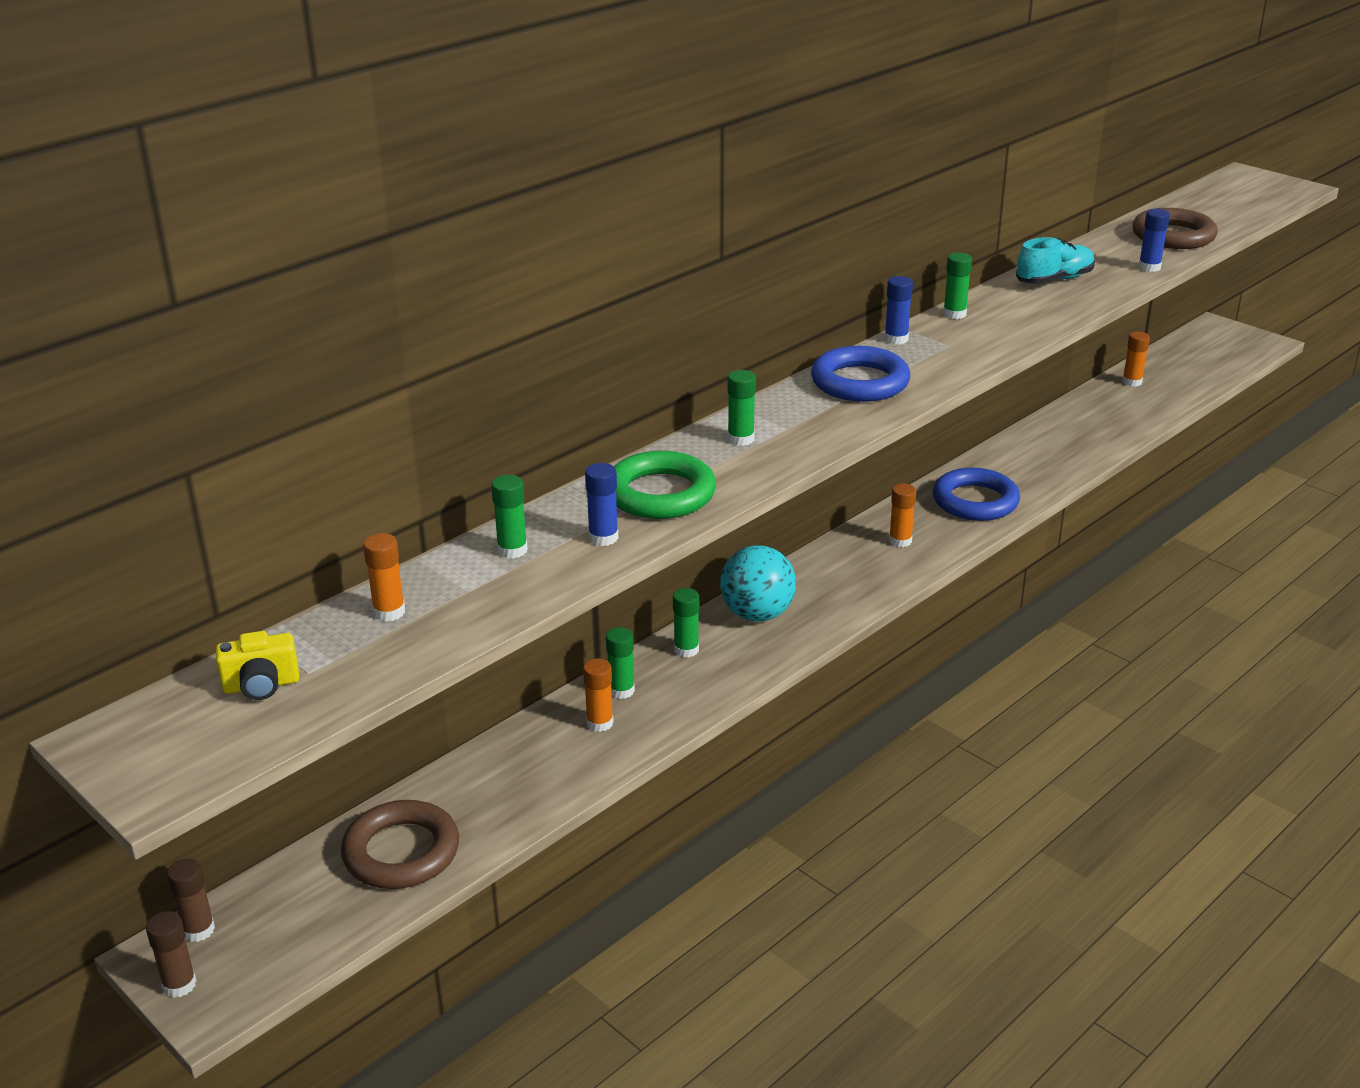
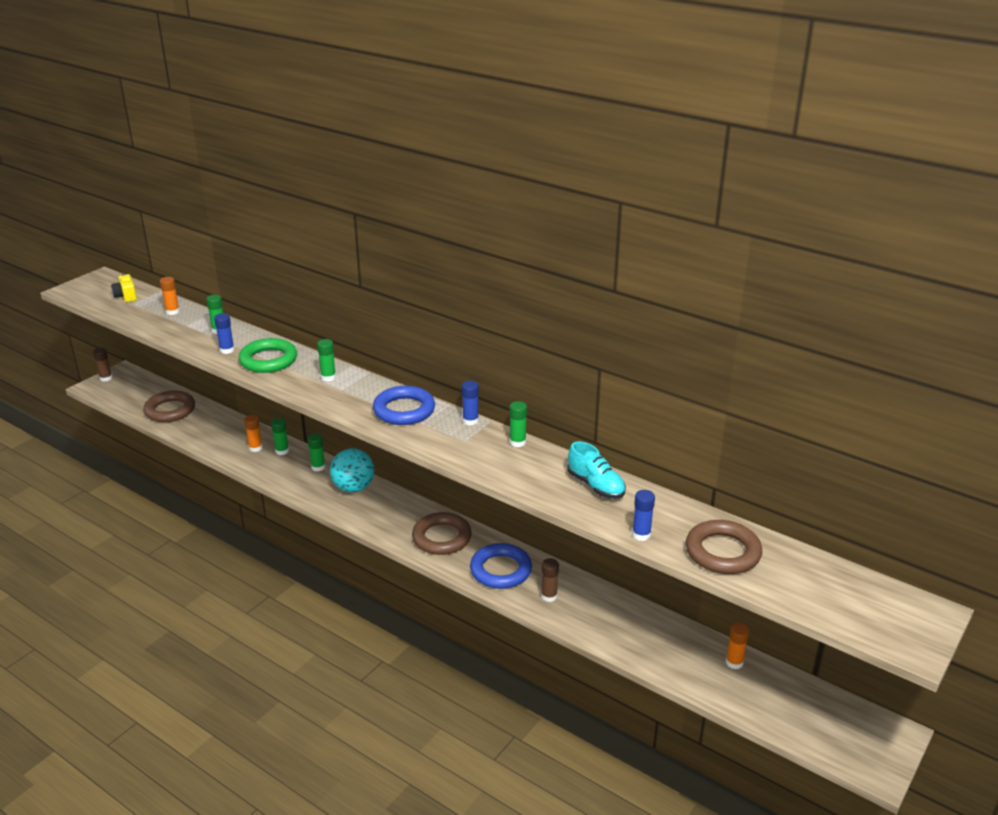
camera: 80 degrees right, 0 degrees up
brown glue stick [167,858,215,942] -> brown glue stick moved to [541,558,559,602]
orange glue stick [889,484,916,547] -> brown ring [412,512,472,555]

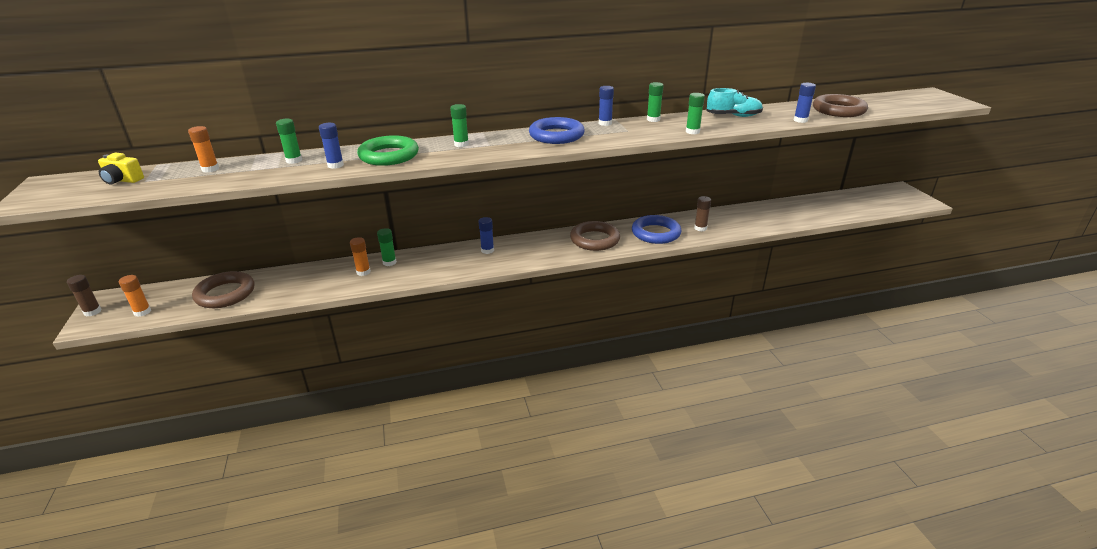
camera: 50 degrees left, 0 degrees up
green glue stick [308,433,325,471] -> green glue stick moved to [686,93,705,134]
turquoise ball [330,448,374,492] -> blue glue stick [478,217,494,254]
orange glue stick [726,623,749,669] -> orange glue stick moved to [119,275,151,317]

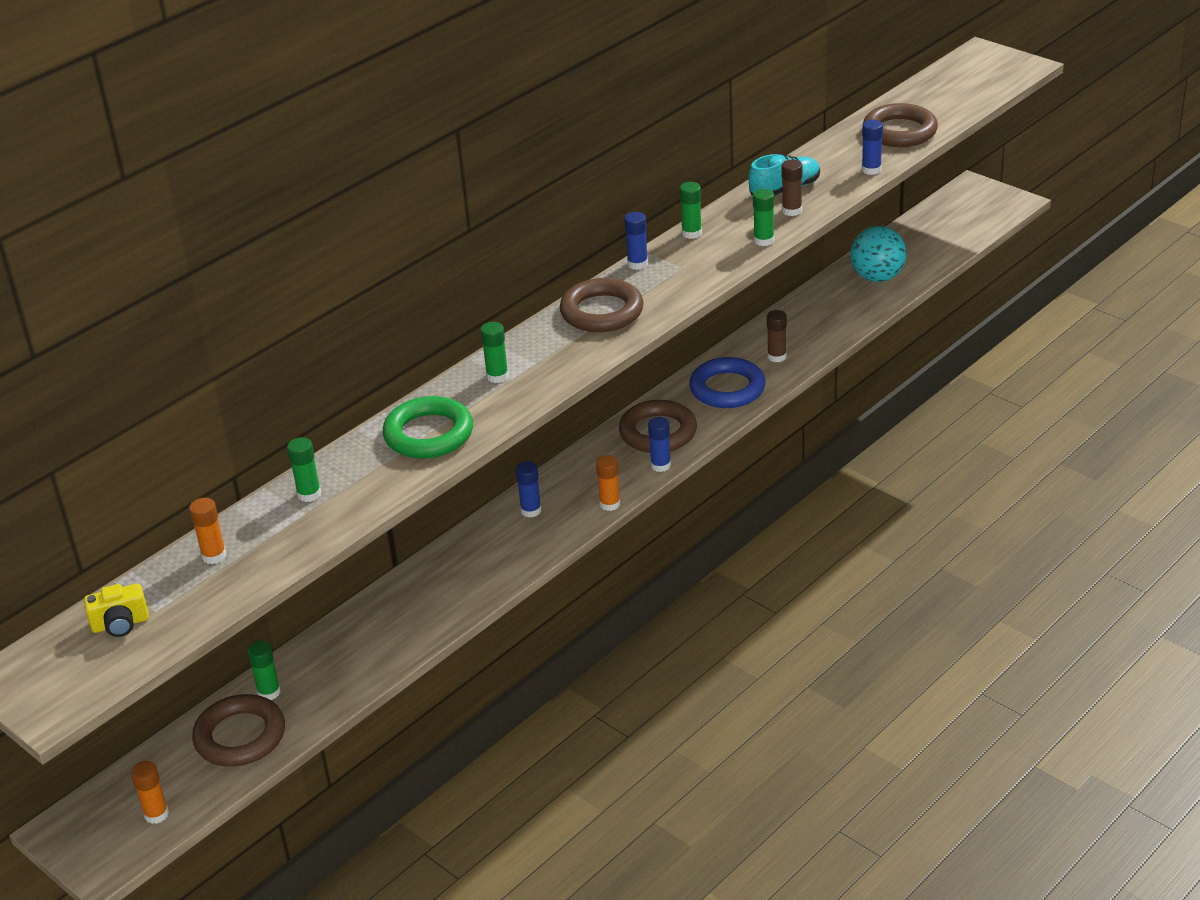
camera: 30 degrees left, 5 degrees up
brown glue stick [67,275,102,317] -> brown glue stick moved to [782,160,803,216]
blue glue stick [319,123,344,169] -> blue glue stick moved to [648,417,671,472]
orange glue stick [350,237,371,276] -> orange glue stick moved to [596,455,620,511]
green glue stick [377,228,397,266] -> green glue stick moved to [247,641,281,700]
blue ring [529,117,585,144] -> brown ring [560,278,644,332]
none -> turquoise ball [850,226,906,282]

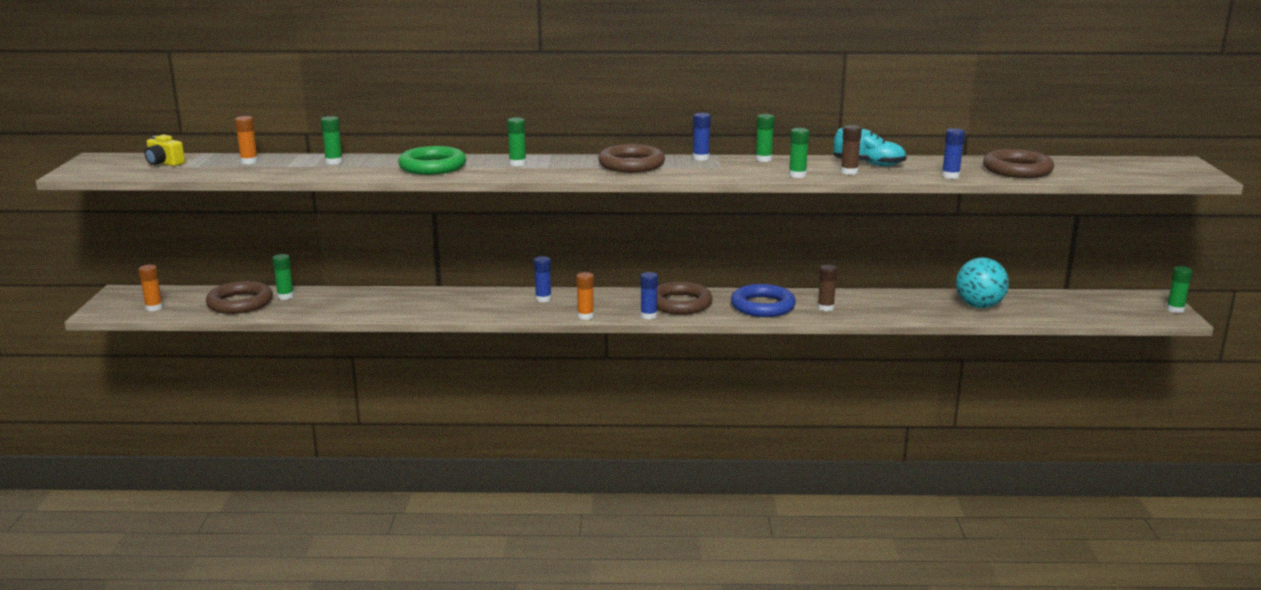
camera: 45 degrees right, 15 degrees down
none -> green glue stick [1166,266,1192,313]

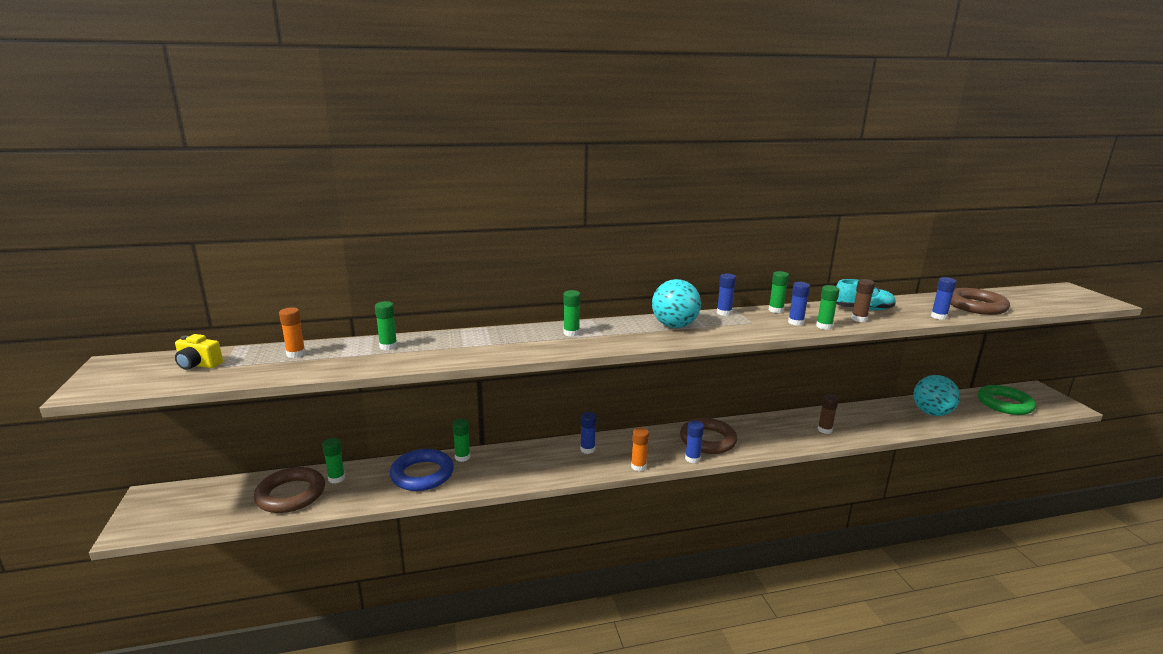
camera: 15 degrees left, 0 degrees up
orange glue stick [138,265,163,311] -> none
green ring [398,146,466,175] -> green ring moved to [978,385,1036,415]
brown ring [598,144,665,173] -> turquoise ball [652,279,701,328]
blue ring [731,284,796,317] -> blue ring moved to [390,449,454,491]
green glue stick [1166,266,1192,313] -> green glue stick moved to [452,419,470,462]
none -> blue glue stick [788,282,810,326]

